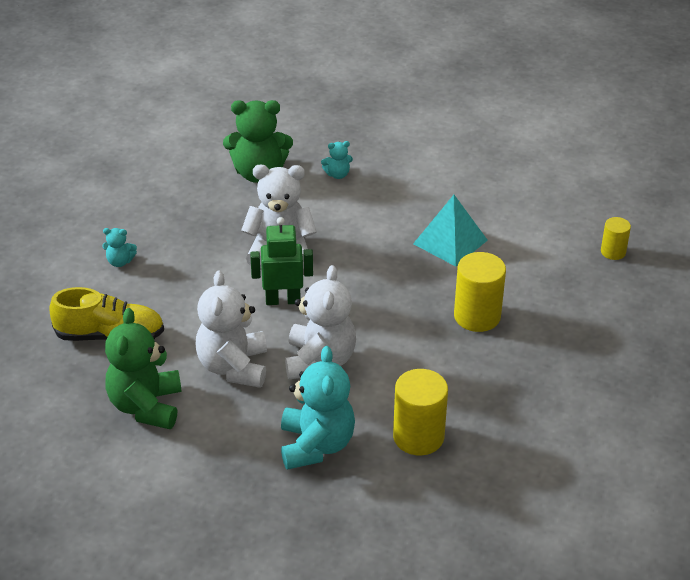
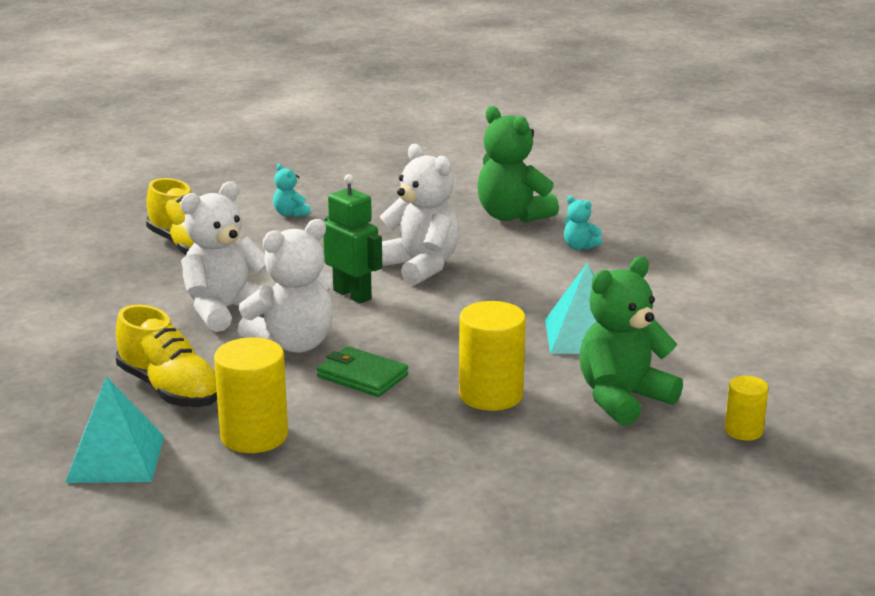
camera: 50 degrees right, 15 degrees down
green teddy bear [105,308,181,429] -> green teddy bear moved to [579,256,683,426]
turquoise teddy bear [281,346,355,470] -> yellow shoe [116,305,217,407]
none -> turquoise pyramid [65,376,164,483]
none -> green wallet [317,346,408,397]

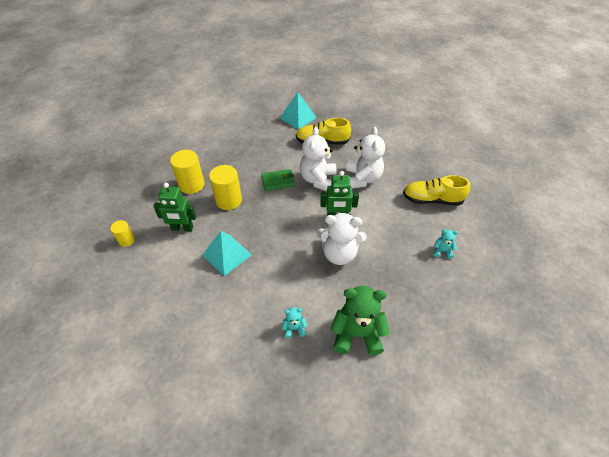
camera: 135 degrees right, 25 degrees up
yellow cylinder [214,337,288,453] -> yellow cylinder moved to [170,150,205,194]
green teddy bear [579,256,683,426] -> green robot [153,183,196,231]

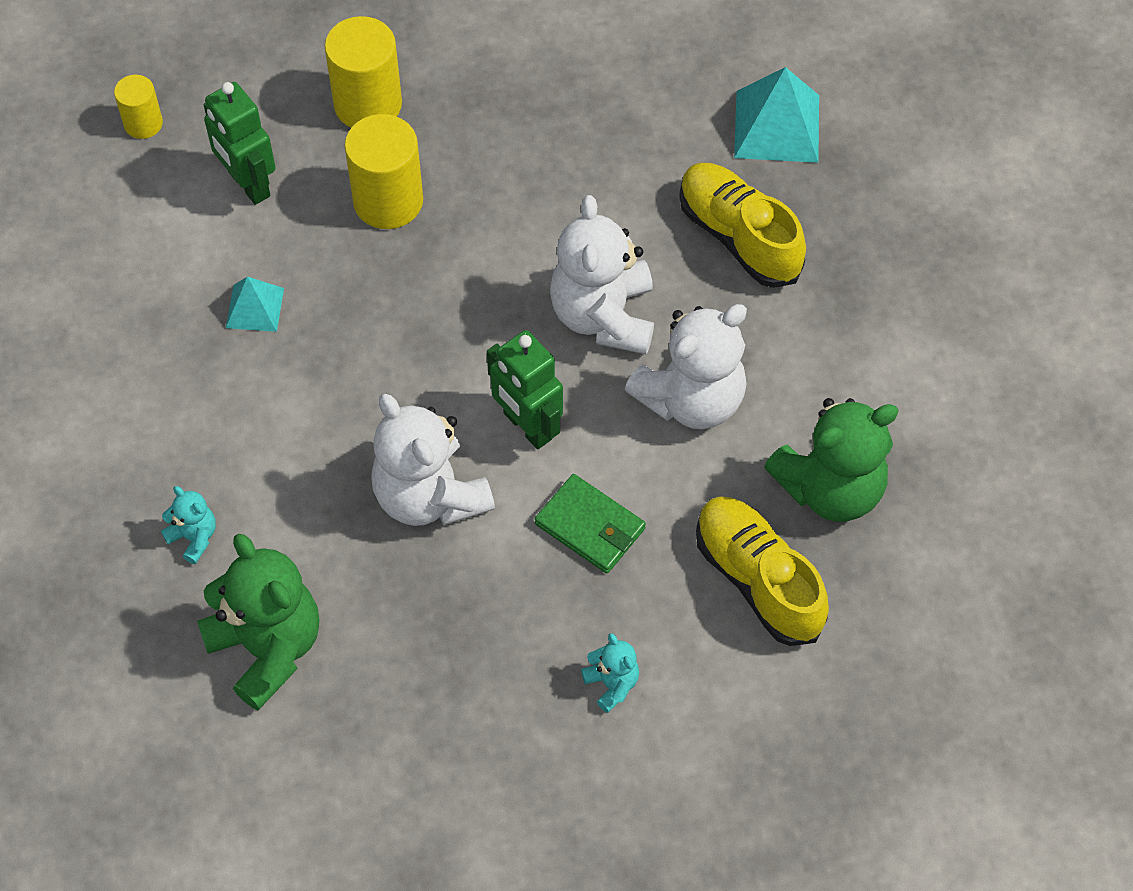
camera: 50 degrees right, 10 degrees up
turquoise pyramid [203,231,252,276] -> turquoise pyramid [226,277,284,332], size x0.59
green wallet [261,169,295,191] -> green wallet moved to [535,474,646,573]
white teddy bear [300,127,337,191] -> white teddy bear turned 60 degrees counterclockwise [550,195,654,355]
none -> green teddy bear [764,398,899,522]

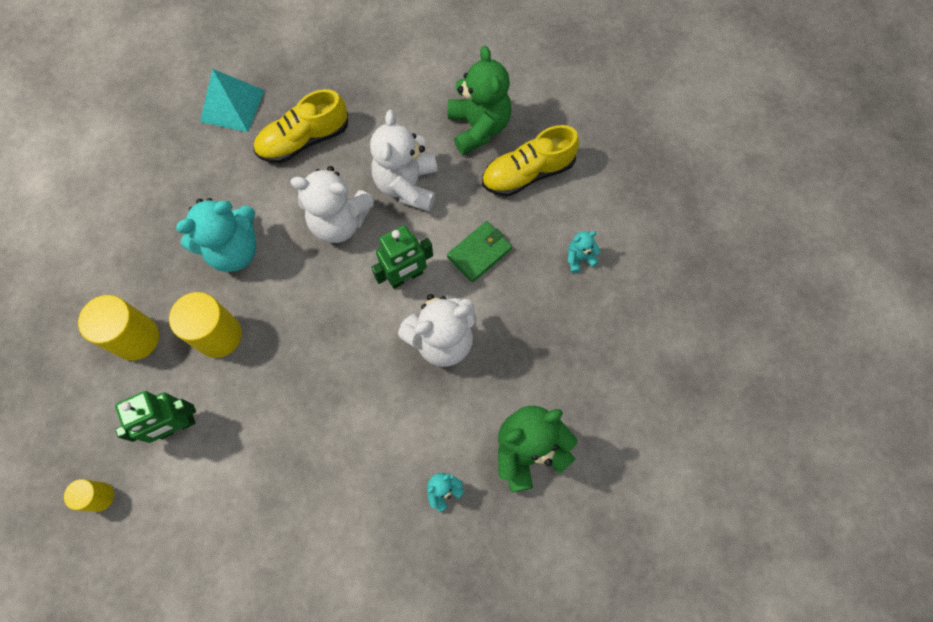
camera: 80 degrees left, 10 degrees up
turquoise pyramid [226,277,284,332] -> none
white teddy bear [625,304,747,429] -> white teddy bear turned 150 degrees counterclockwise [370,110,438,211]
none -> turquoise teddy bear [176,198,256,272]

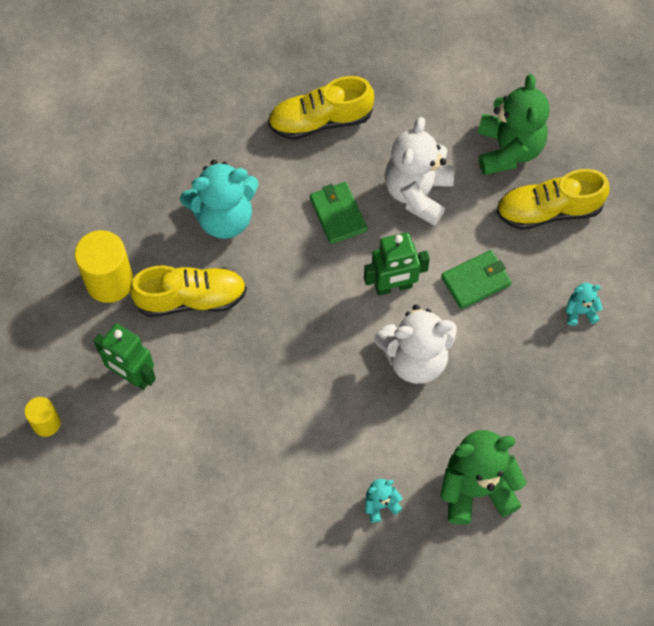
camera: 15 degrees right, 5 degrees down
green robot [115,391,196,443] -> green robot turned 45 degrees clockwise [93,323,156,390]
yellow cylinder [169,292,242,358] -> yellow shoe [130,266,247,317]
turquoise pyramid [200,69,265,132] -> none
white teddy bear [290,166,375,243] -> green wallet [310,182,367,244]

